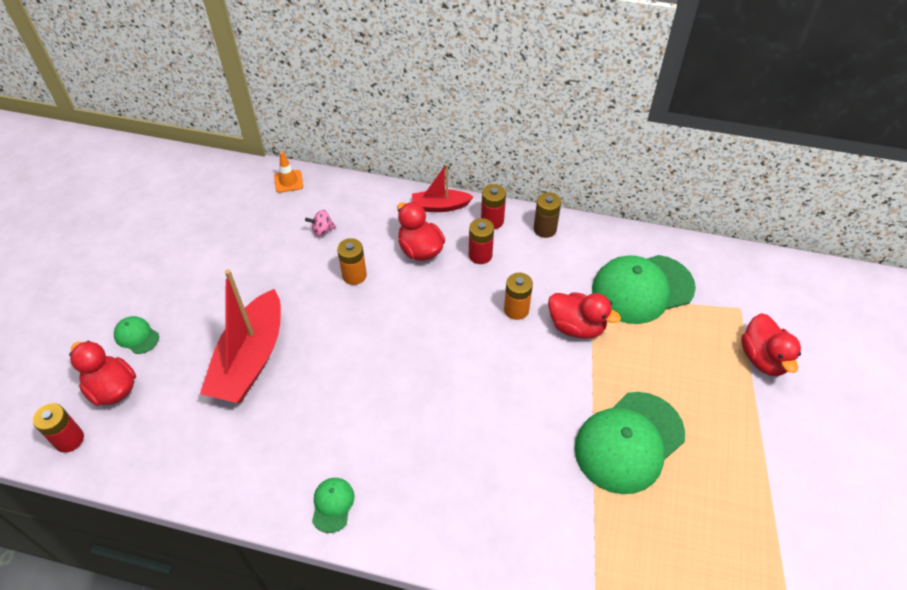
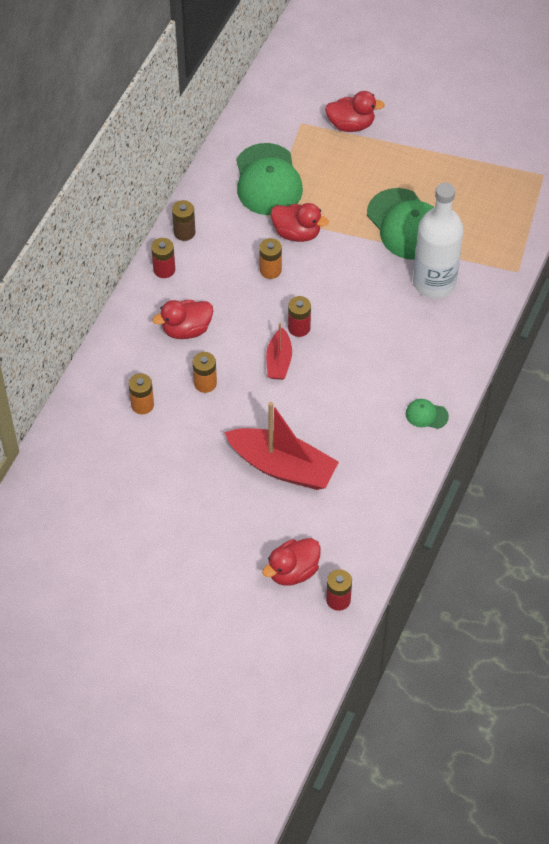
camera: 80 degrees left, 5 degrees up
green cap [114,316,159,354] -> none
orange traffic cone [274,152,303,193] -> none
pink spinning top [305,210,336,237] -> orange battery [129,373,154,414]
red boat [412,164,474,212] -> red boat moved to [266,322,292,380]
red battery [469,218,494,264] -> red battery moved to [288,296,311,337]
red duck [548,292,621,339] -> red duck turned 75 degrees clockwise [271,203,329,242]
none -> white bottle [413,183,463,299]

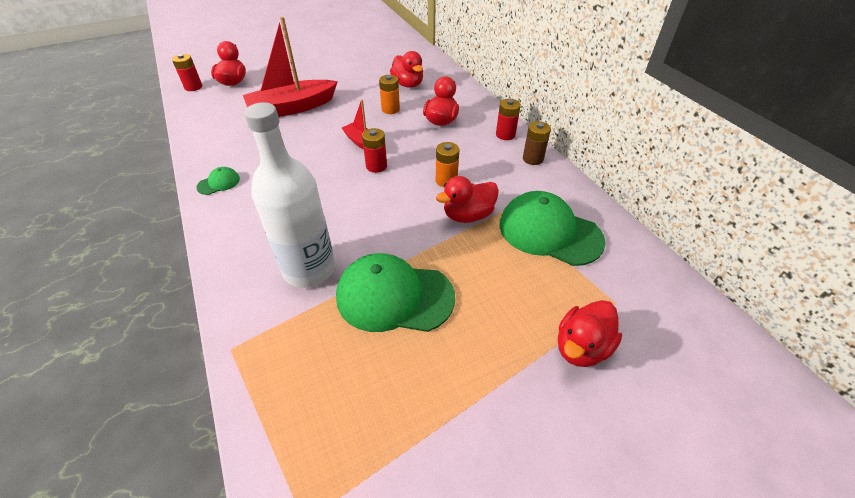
camera: 130 degrees right, 10 degrees down
orange battery [129,373,154,414] -> red duck [390,51,423,88]

